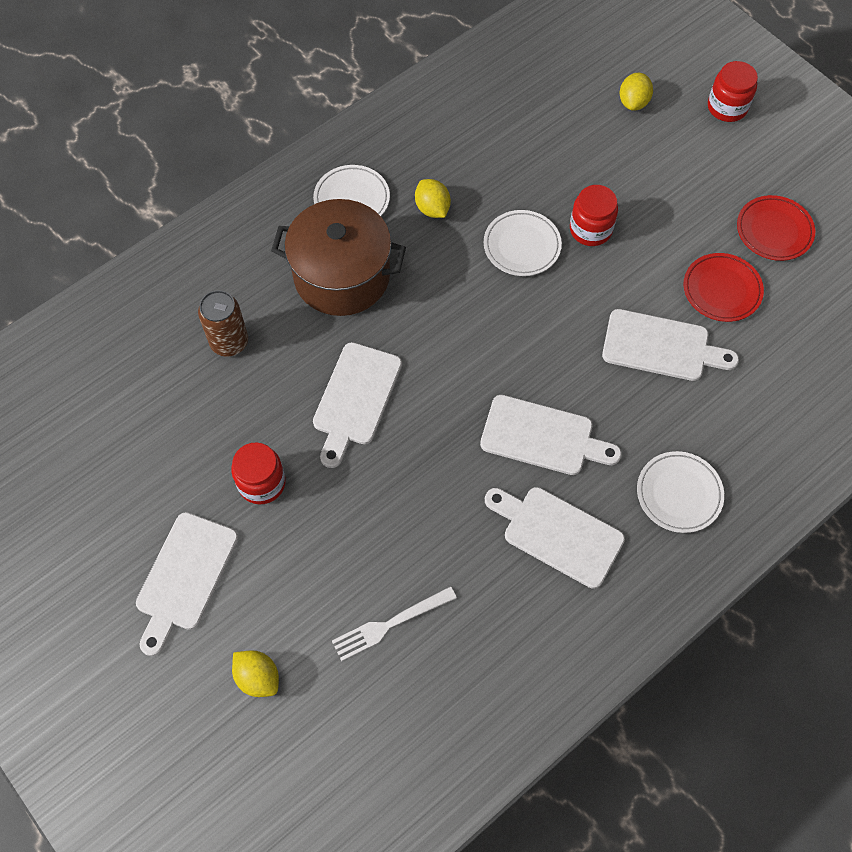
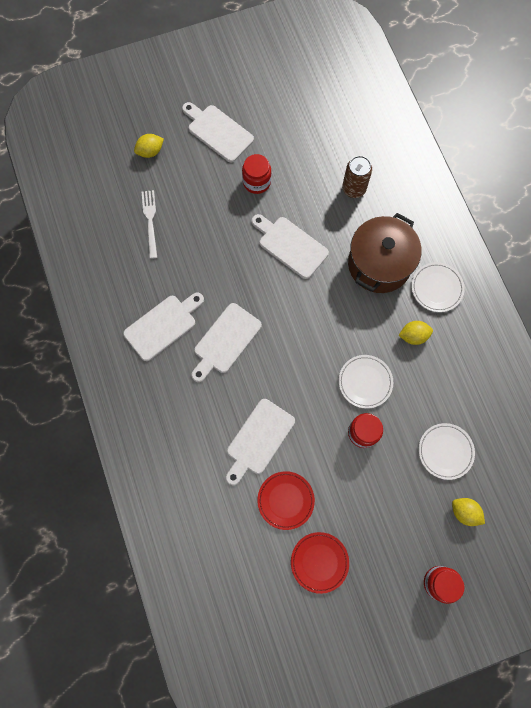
camera: 110 degrees right, 10 degrees up
white plate [637,451,724,533] -> white plate moved to [419,423,475,480]

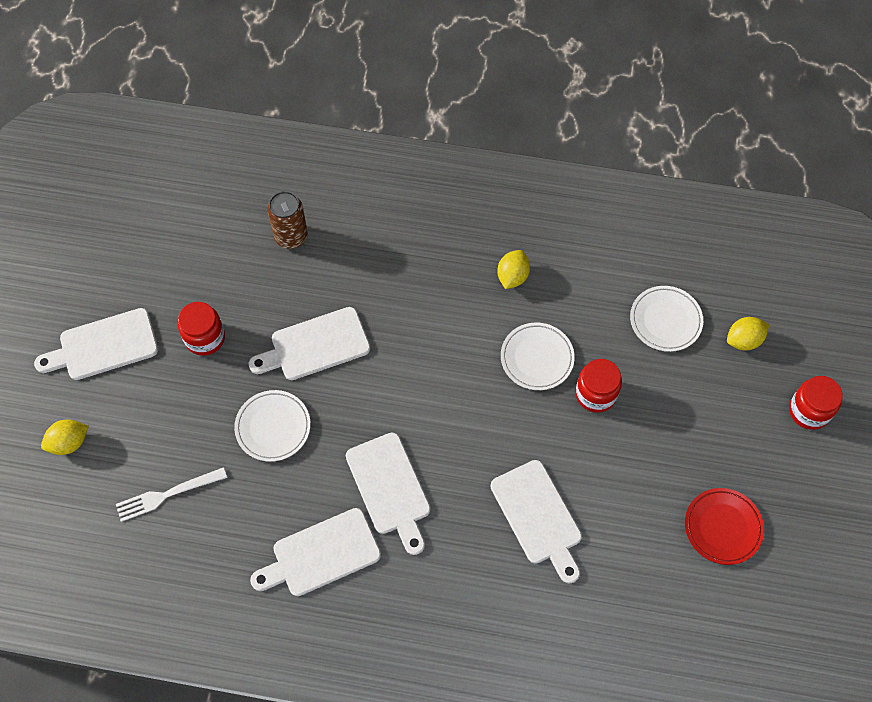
camera: 60 degrees left, 10 degrees down
white cutting board [123,292,204,361] -> white cutting board turned 105 degrees counterclockwise [250,508,381,596]
yellow lemon [134,134,164,158] -> yellow lemon turned 60 degrees clockwise [41,419,89,455]
white fork [142,190,157,259] -> white fork turned 45 degrees counterclockwise [116,467,227,522]
red plate [257,471,315,530] -> none
brown pot [348,213,422,293] -> none
white plate [412,262,465,312] -> white plate moved to [234,390,311,462]

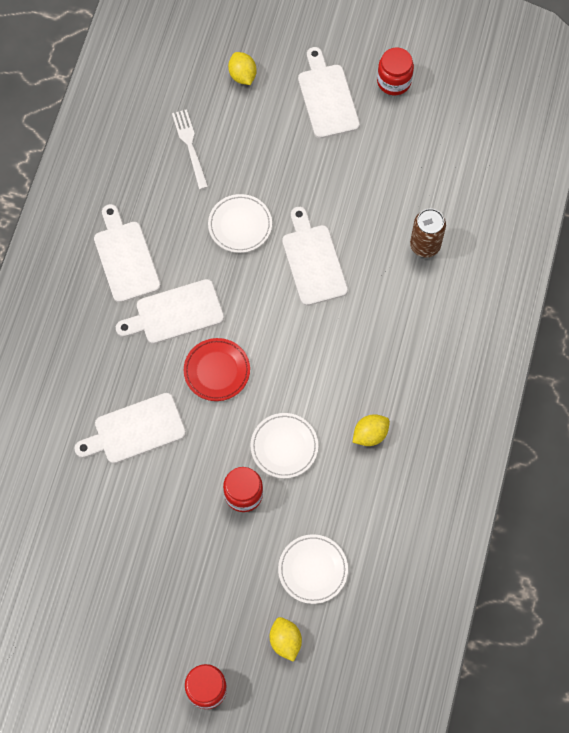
camera: 95 degrees right, 5 degrees up
red jar [178,302,225,356] -> red jar moved to [377,47,414,95]
yellow lemon [497,250,530,289] -> yellow lemon turned 60 degrees counterclockwise [352,414,390,446]
red plate [685,488,764,565] -> red plate moved to [184,338,250,401]

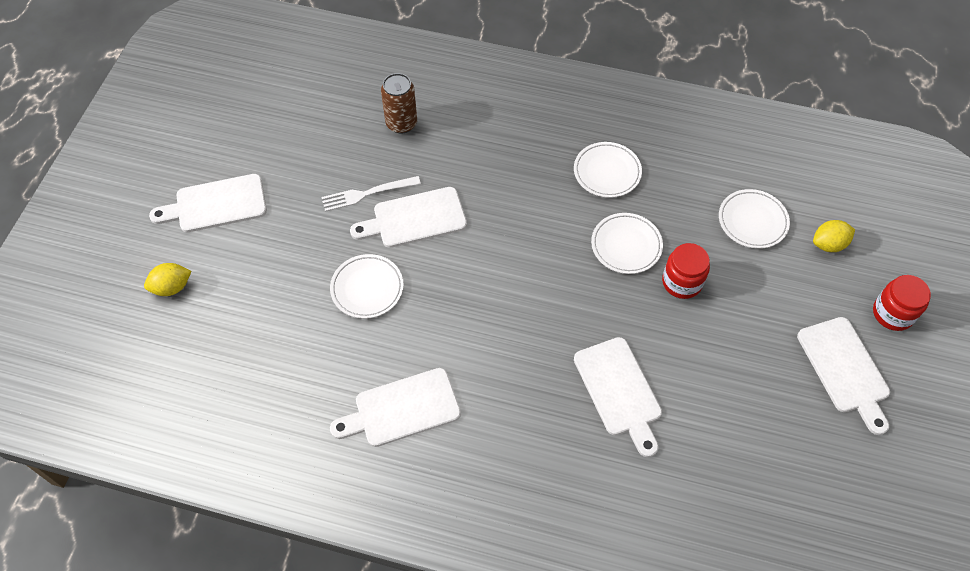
camera: 90 degrees left, 10 degrees down
white cutting board [116,279,224,344] -> white cutting board moved to [797,317,890,435]
white fork [172,109,208,190] -> white fork moved to [321,176,421,212]
red plate [184,338,250,401] -> none
yellow lemon [352,414,390,446] -> white plate [574,142,642,198]
red jar [377,47,414,95] -> none

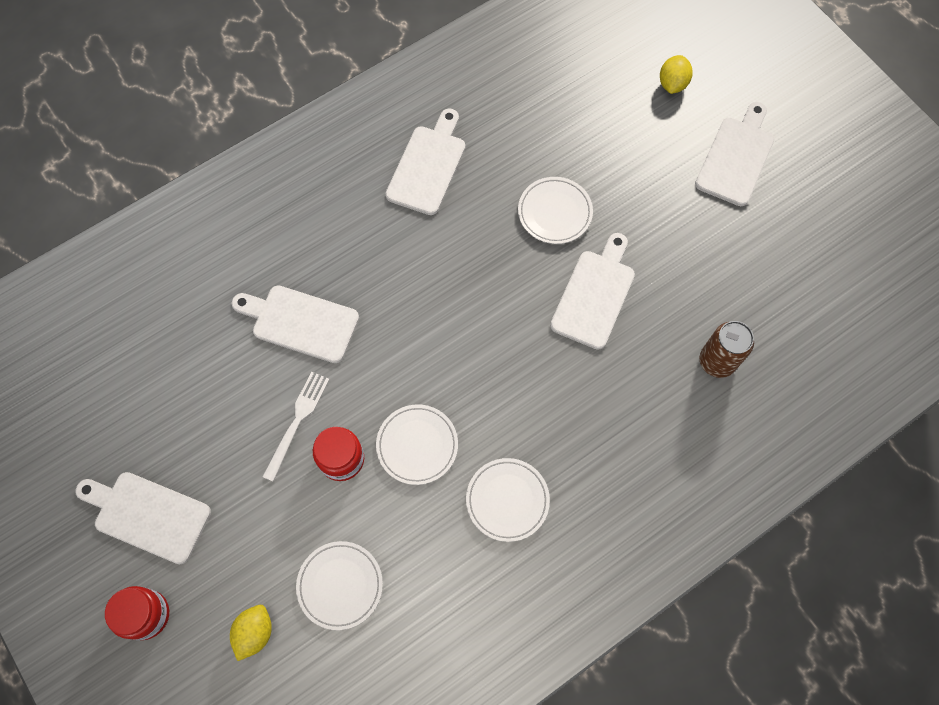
camera: 130 degrees right, 10 degrees up
white fork [321,176,421,212] -> white fork moved to [262,371,329,482]

